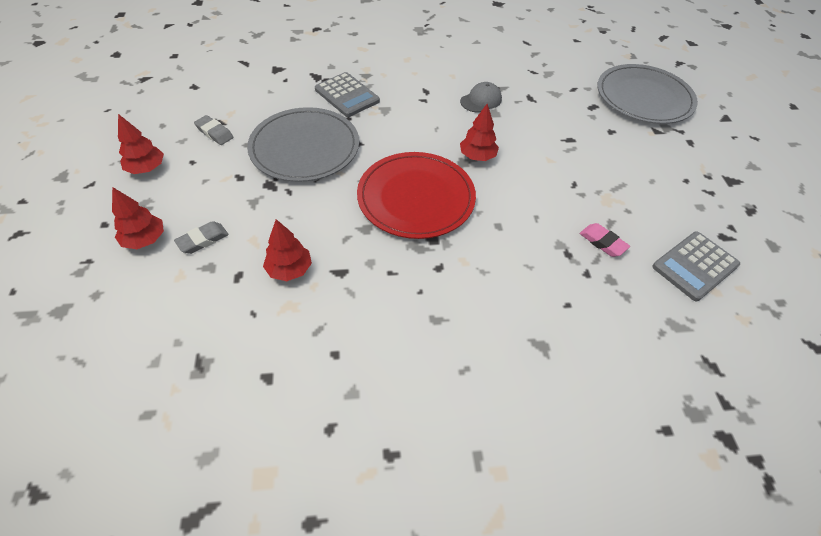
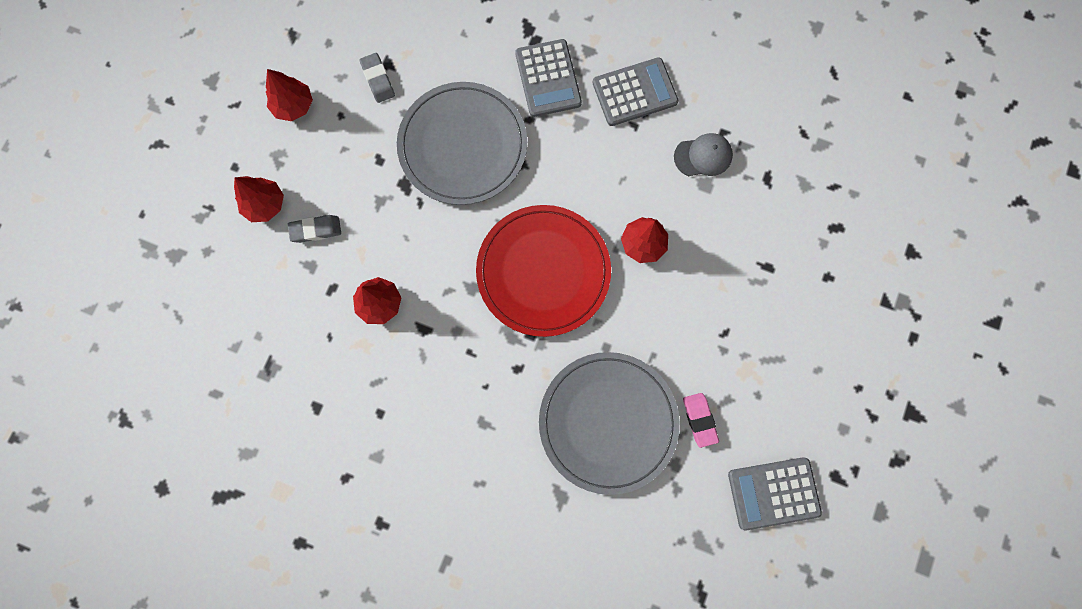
camera: 30 degrees right, 25 degrees up
grey plate [597,64,698,124] -> grey plate moved to [539,352,680,495]
none -> grey calculator [593,57,678,126]

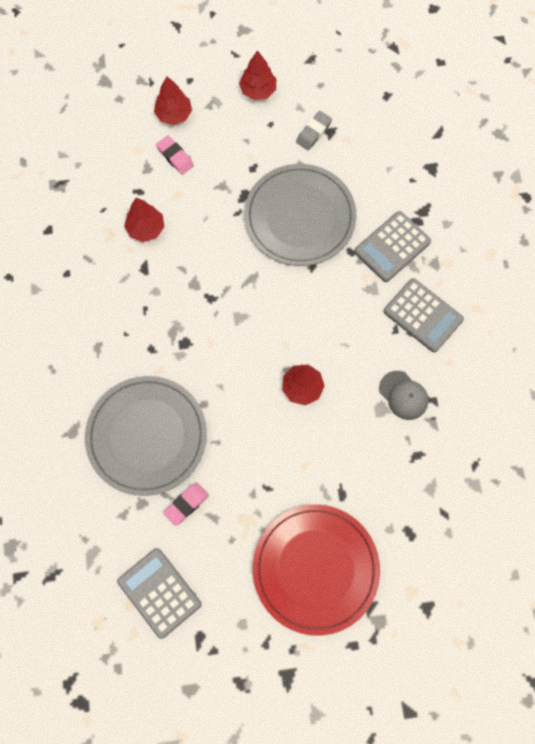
camera: 60 degrees right, 5 degrees down
grey eraser [288,215,341,243] -> pink eraser [156,135,194,175]
red plate [476,205,611,337] -> red plate moved to [253,505,380,636]

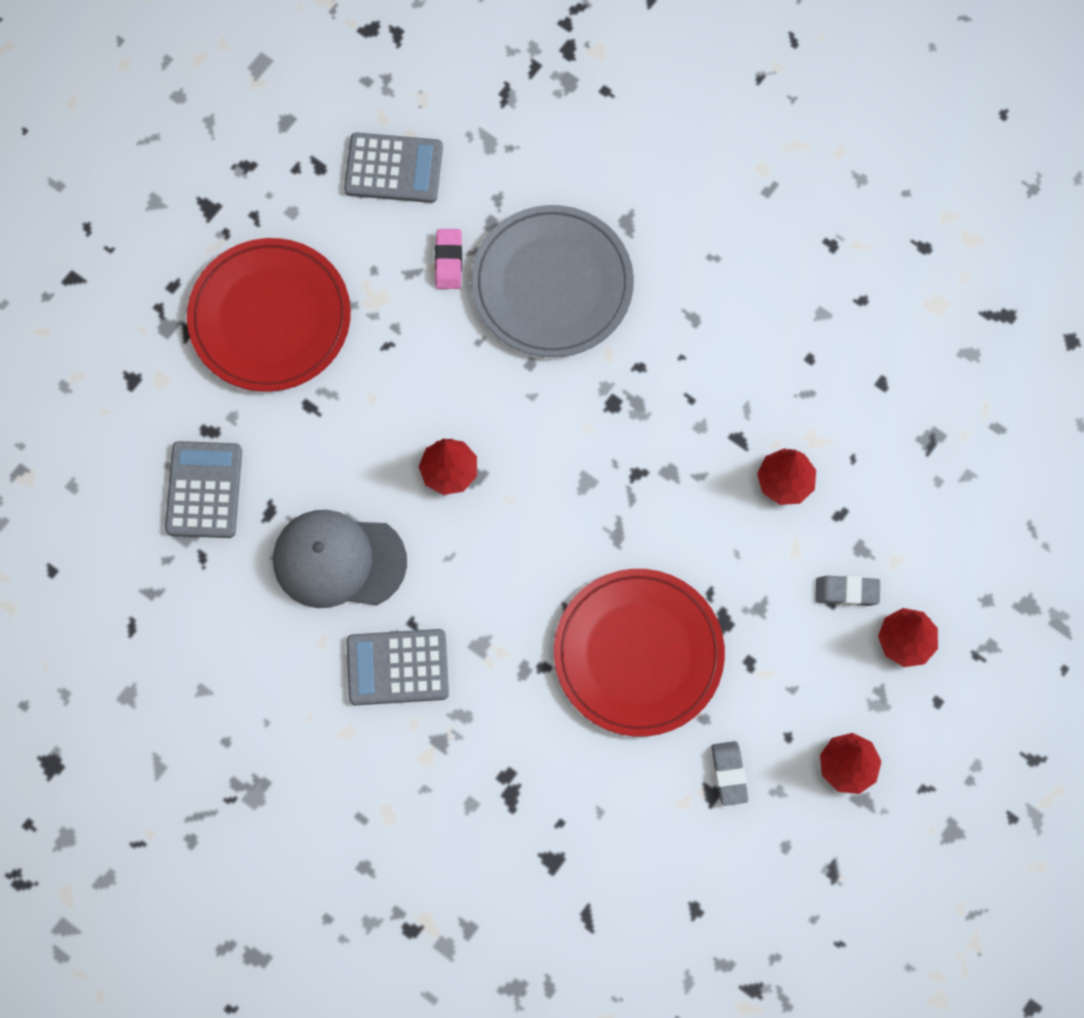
camera: 135 degrees right, 0 degrees up
pink eraser [156,135,194,175] -> grey eraser [815,576,880,606]
grey plate [244,164,356,266] -> red plate [554,569,725,737]
grey calculator [354,211,431,282] -> grey calculator moved to [165,441,242,538]
grey cap [379,371,428,420] -> grey cap [273,510,407,608], size x1.76

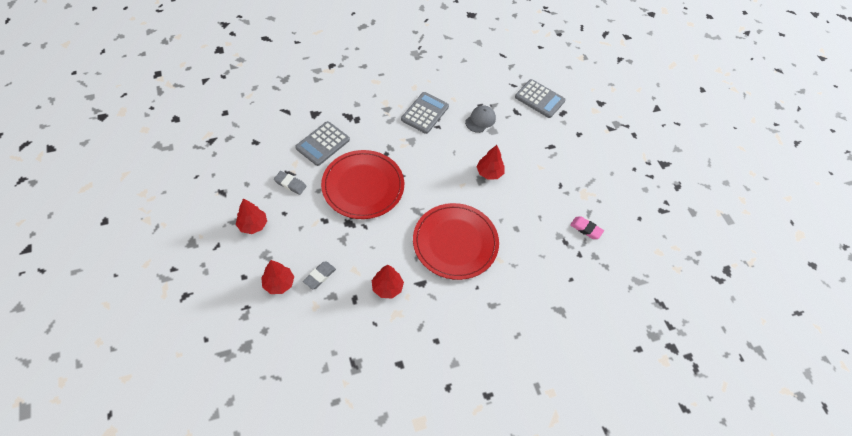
camera: 120 degrees right, 15 degrees down
red plate [187,238,351,392] -> red plate moved to [413,203,499,280]
grey cap [273,510,407,608] -> grey cap [465,105,496,133], size x0.57
grey calculator [344,133,443,203] -> grey calculator moved to [295,121,350,166]
grey plate [471,205,634,357] -> none

